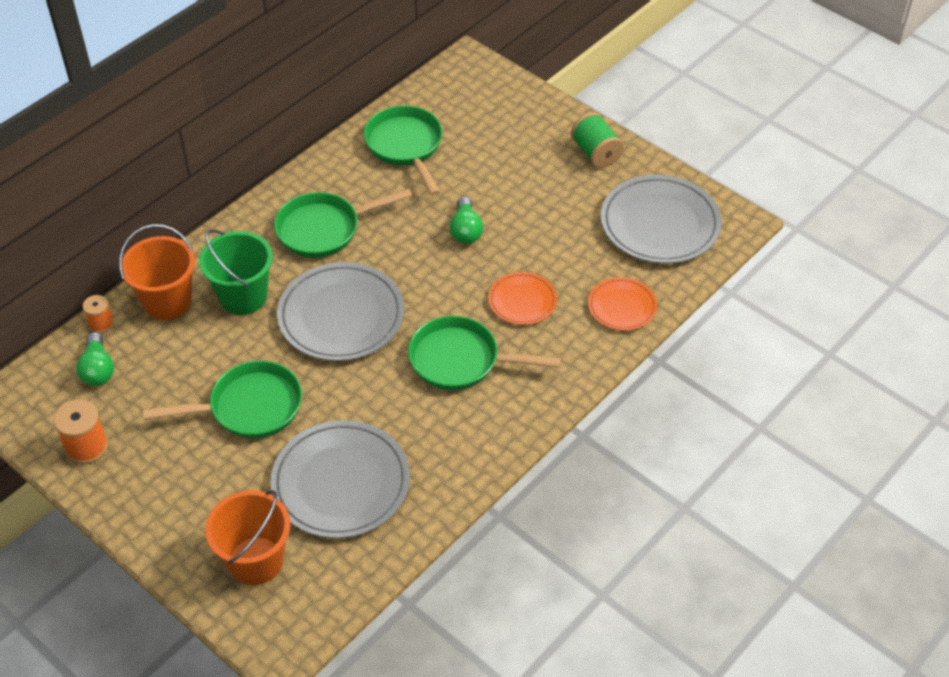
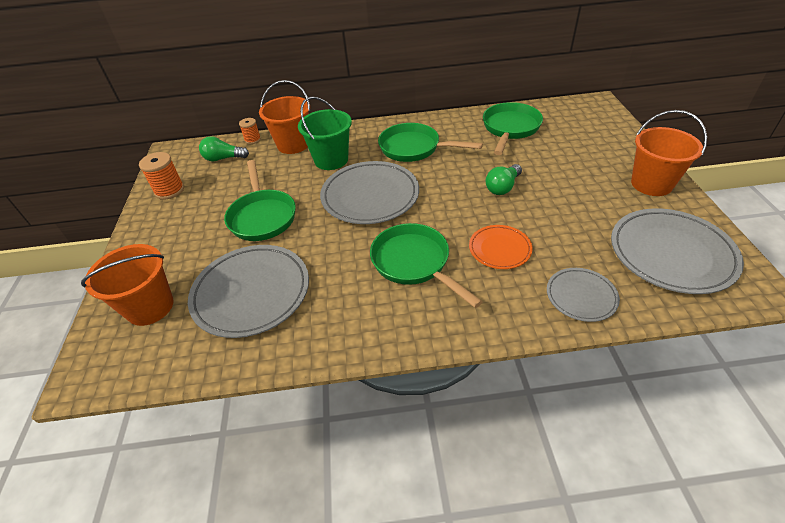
camera: 45 degrees right, 5 degrees down
green light bulb [76,332,114,386] -> green light bulb turned 60 degrees clockwise [199,136,249,162]
green pan [143,361,302,439] -> green pan turned 45 degrees clockwise [224,160,296,241]
green spool [571,112,624,168] -> orange bucket [631,110,707,196]
orange plate [588,277,657,331] -> grey plate [547,268,620,322]

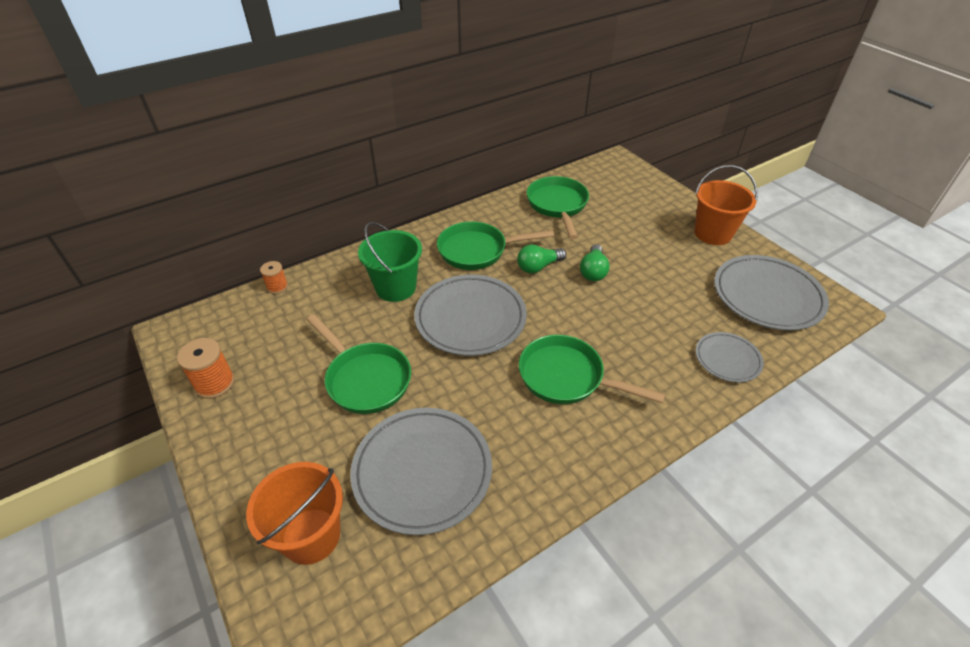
camera: 30 degrees left, 0 degrees up
green light bulb [199,136,249,162] -> green light bulb moved to [517,244,566,274]
orange bucket [259,80,310,154] -> none
orange plate [469,225,533,269] -> none

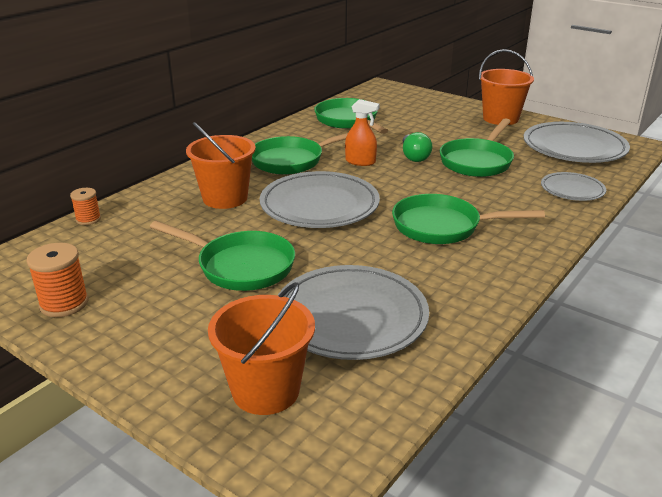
camera: 20 degrees left, 15 degrees down
green bucket [358,222,422,302] -> orange bucket [186,122,256,209]
green light bulb [517,244,566,274] -> orange spray bottle [345,99,379,166]
none -> green pan [440,118,514,177]

